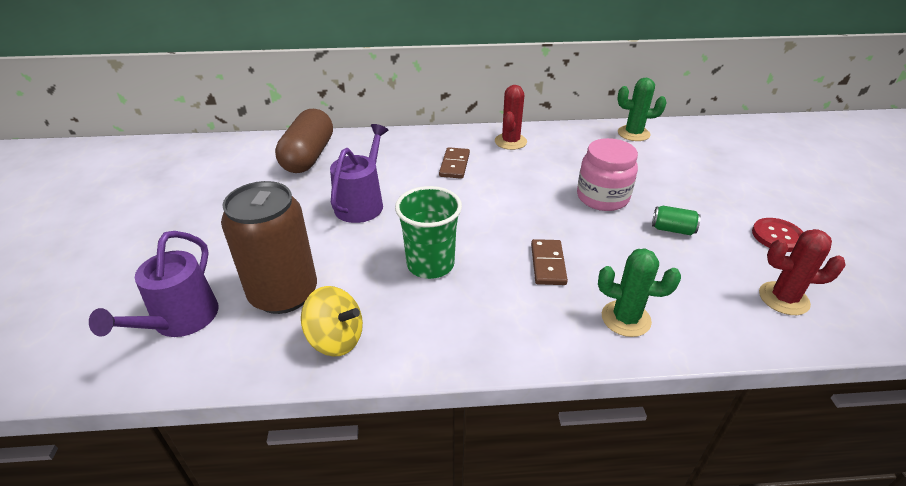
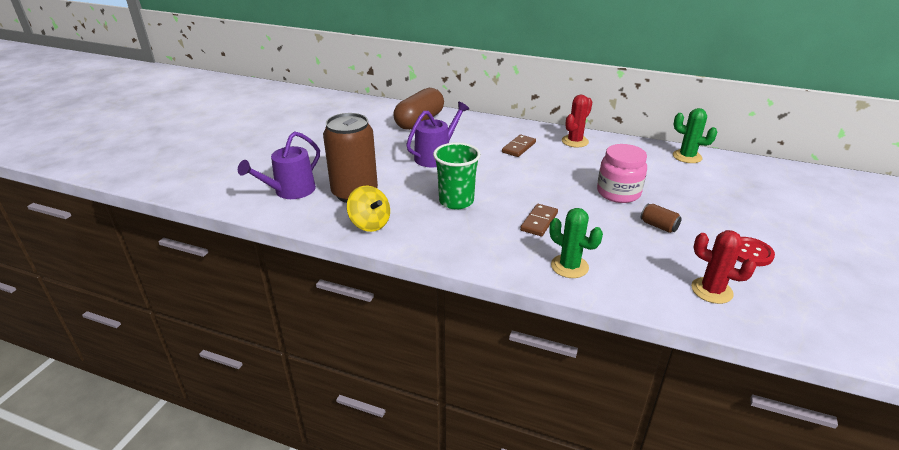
camera: 25 degrees right, 5 degrees down
green can [652,206,701,235] -> brown can [641,204,682,233]

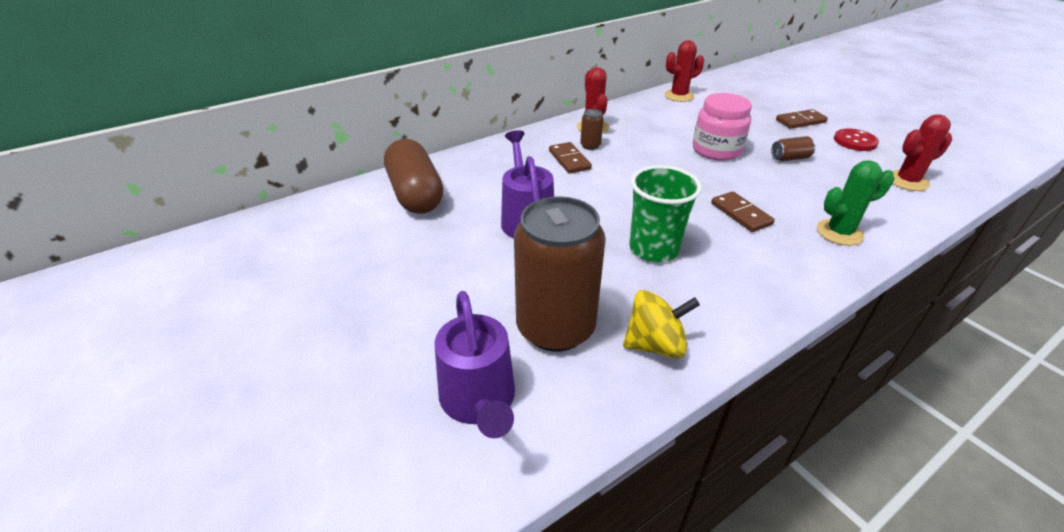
camera: 55 degrees left, 5 degrees up
green cactus [673,108,717,163] -> red cactus [664,40,704,102]
none -> brown can [580,109,604,150]
none -> brown domino [776,109,828,129]

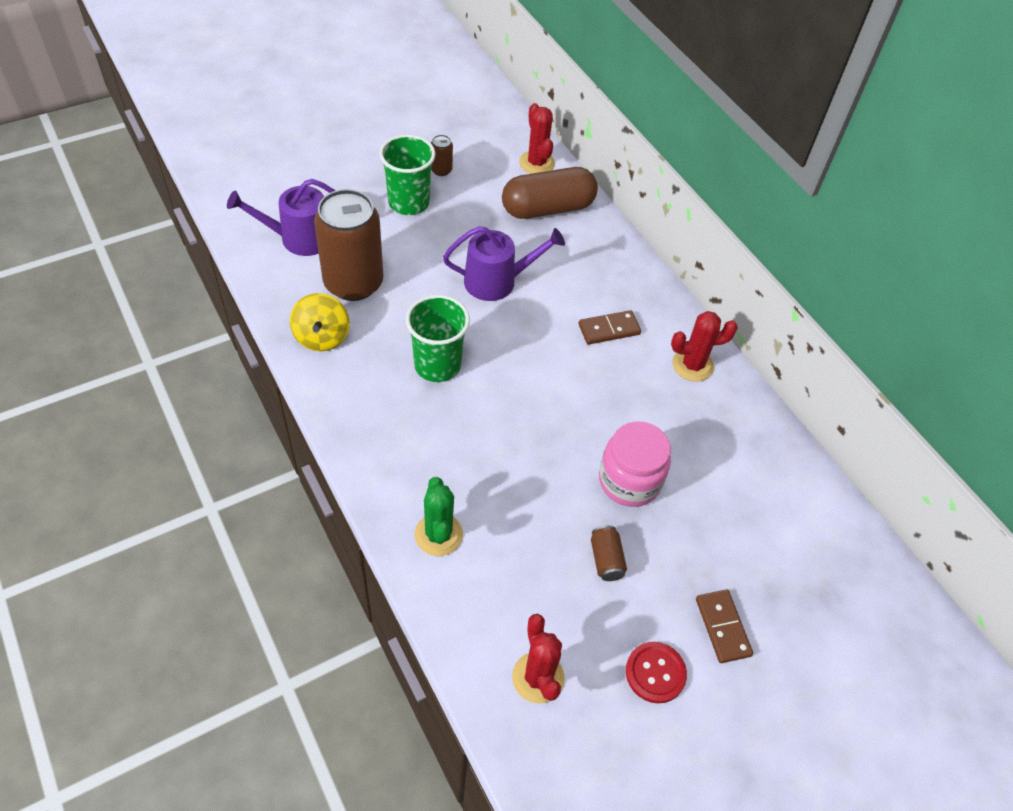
camera: 90 degrees right, 15 degrees up
brown can [580,109,604,150] -> brown can moved to [431,135,453,176]
red cactus [664,40,704,102] -> red cactus moved to [519,103,555,174]
brown domino [711,191,775,232] -> none
none -> green cup [379,134,436,215]

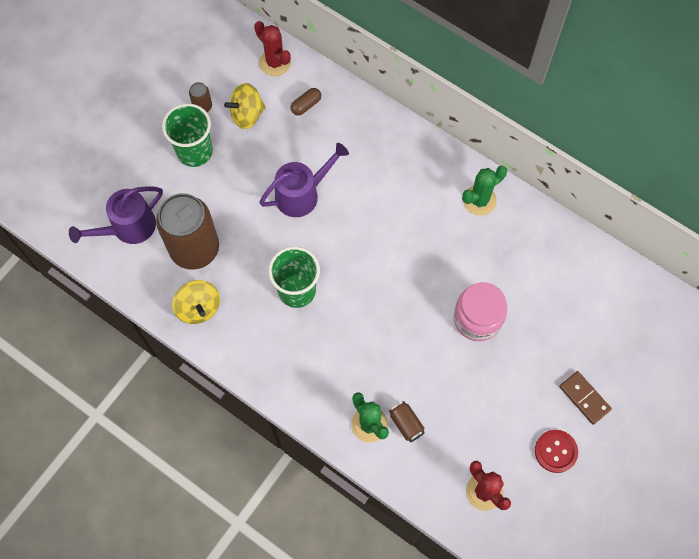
camera: 20 degrees left, 15 degrees up
brown capsule [502,167,598,219] -> brown capsule [291,88,321,116], size x0.42
brown domino [578,310,641,345] -> none
brown can [591,525,627,581] -> brown can moved to [389,401,425,442]
red cactus [671,311,738,382] -> green cactus [462,166,507,216]
none -> yellow spinning top [224,83,266,129]

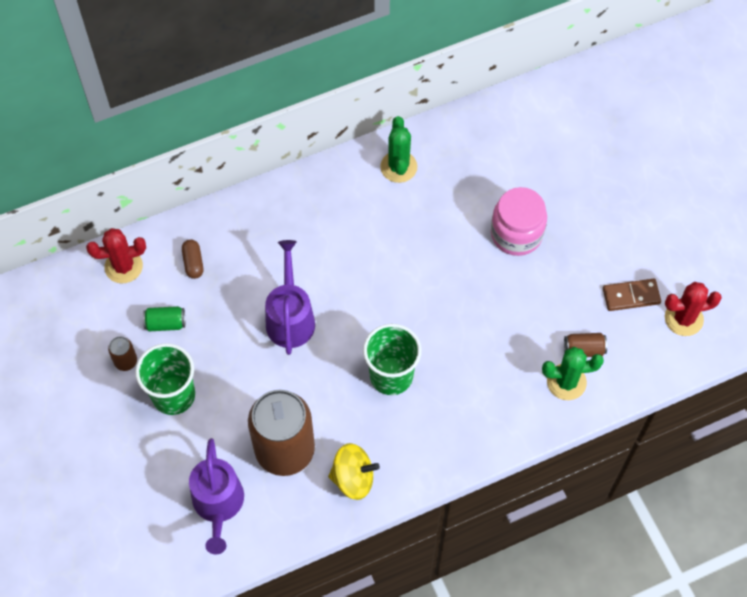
camera: 60 degrees left, 5 degrees down
yellow spinning top [224,83,266,129] -> green can [143,306,185,331]
red button [535,430,578,473] -> none
brown domino [559,371,612,425] -> brown domino moved to [603,279,661,311]

